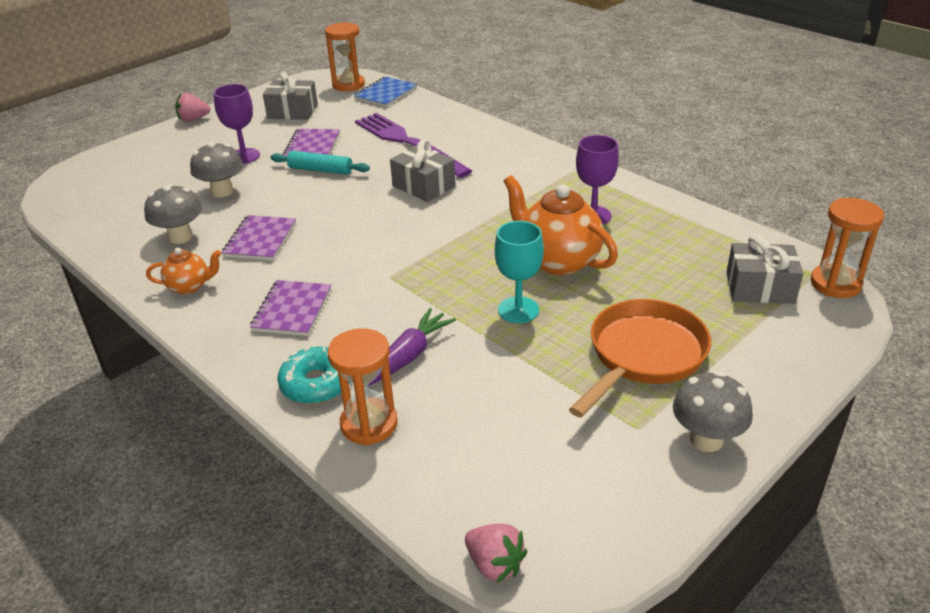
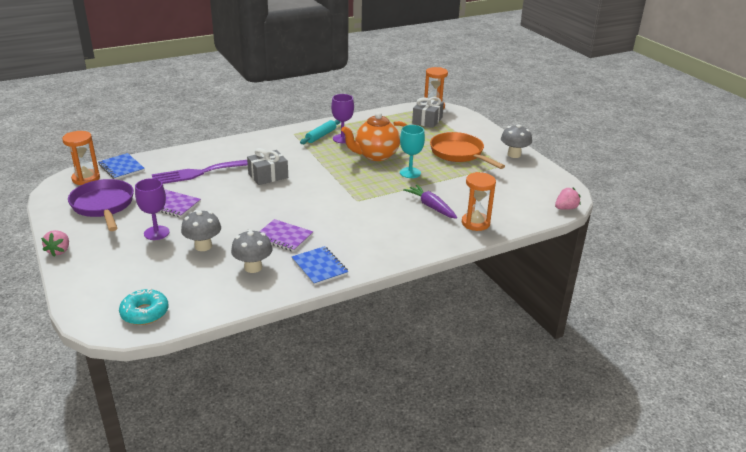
camera: 75 degrees left, 5 degrees down
orange teapot [146,248,221,295] -> blue notebook [292,246,349,286]
purple notebook [250,280,331,336] -> none
grey gift [263,71,318,120] -> purple pan [68,179,134,231]
turquoise rolling pin [271,151,370,175] -> turquoise rolling pin moved to [300,120,340,144]
turquoise donut [277,347,350,404] -> turquoise donut moved to [119,288,169,325]

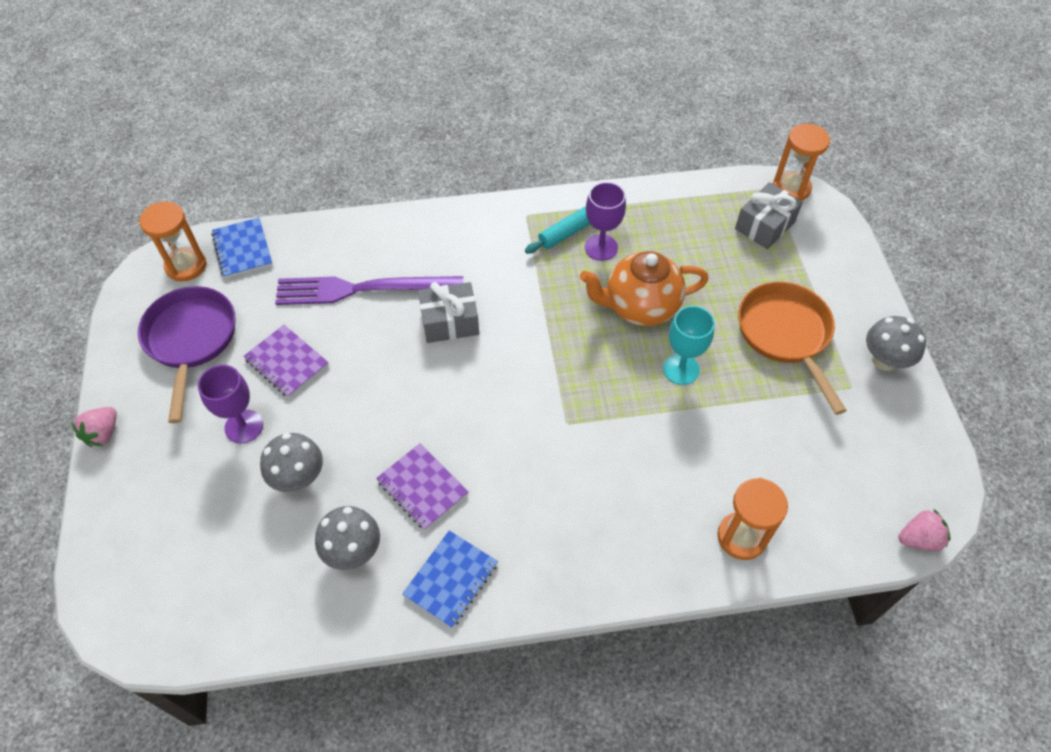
camera: 20 degrees right, 25 degrees up
turquoise donut [119,288,169,325] -> none
blue notebook [292,246,349,286] -> blue notebook turned 45 degrees clockwise [402,531,498,628]
purple carrot [403,184,457,219] -> none

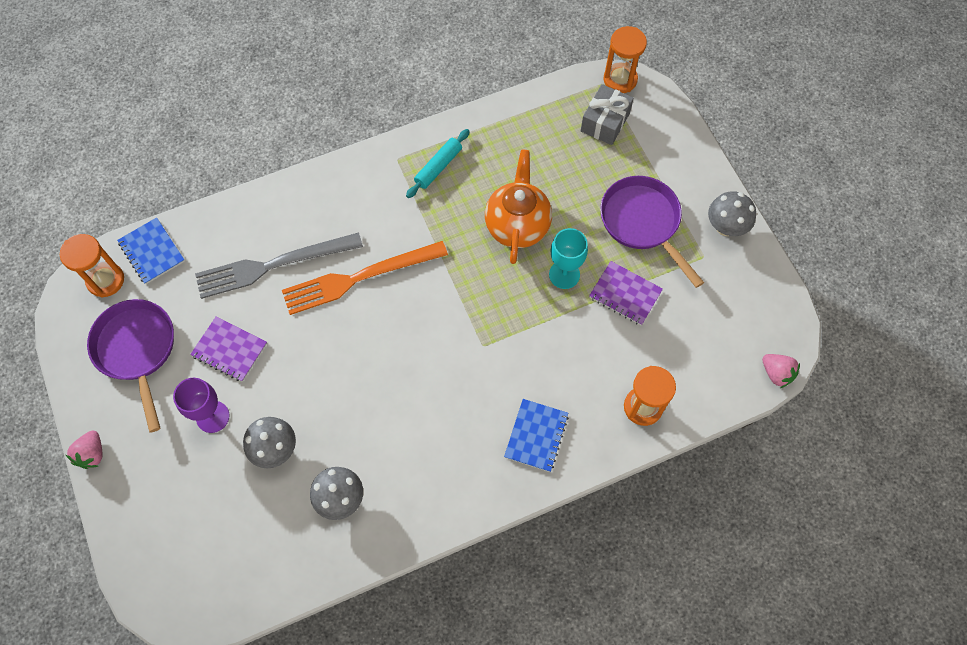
camera: 15 degrees left, 10 degrees up
purple fork [275,276,463,305] -> grey fork [195,232,363,299]
purple notebook [376,443,468,530] -> purple notebook moved to [589,261,663,325]
blue notebook [402,531,498,628] -> blue notebook moved to [504,399,569,472]
grey gift [418,282,479,343] -> orange fork [282,241,448,315]
orange teapot [580,251,709,326] -> orange teapot turned 120 degrees clockwise [485,150,552,264]
purple goblet [585,182,626,261] -> none
orange pan [738,282,847,415] -> purple pan [600,176,704,288]
pink strawberry [898,509,951,551] -> pink strawberry turned 75 degrees clockwise [762,354,800,388]

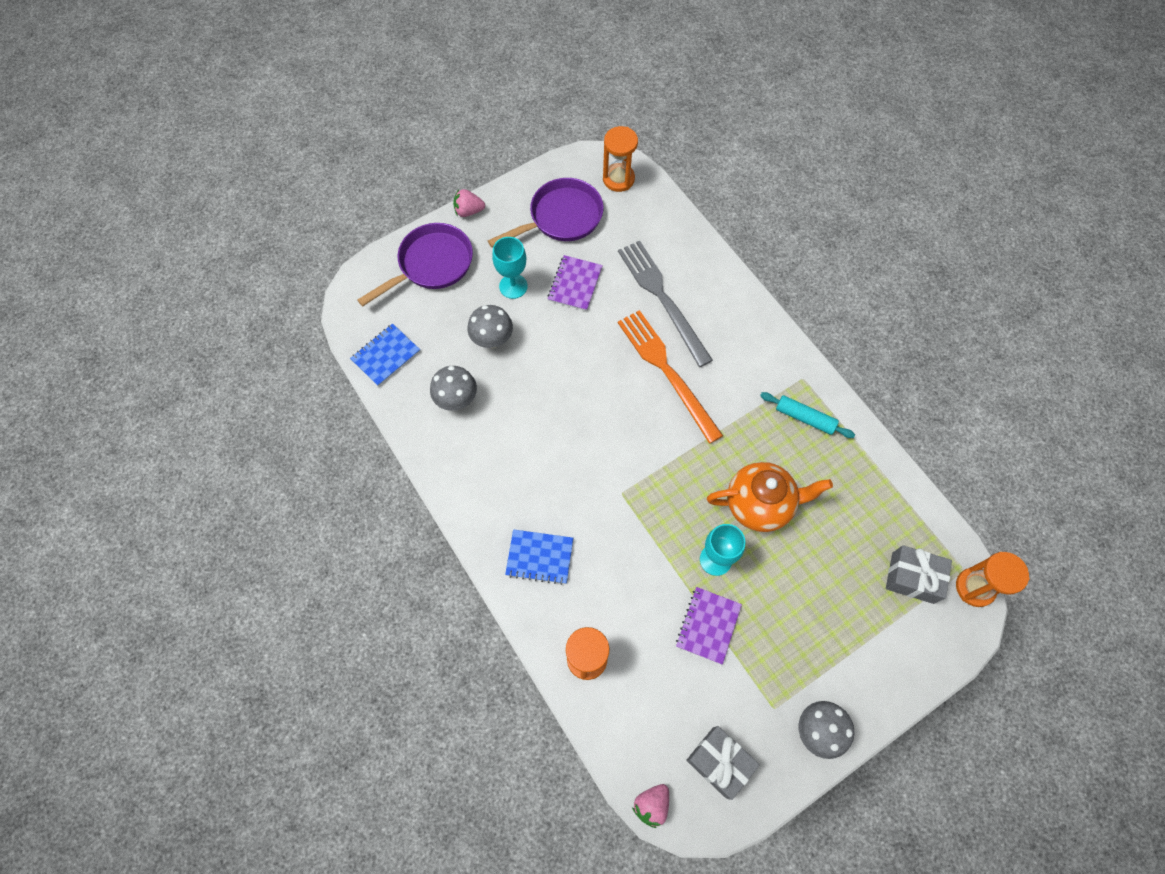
camera: 80 degrees right, 0 degrees up
blue notebook [117,217,185,284] -> blue notebook moved to [350,323,420,387]
purple goblet [173,378,229,433] -> turquoise goblet [492,237,528,299]
purple pan [600,176,704,288] -> purple pan moved to [357,223,473,307]
none -> grey gift [686,726,760,800]

